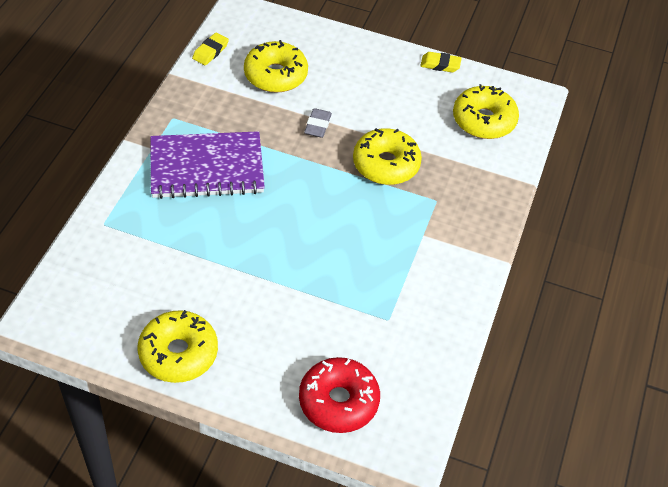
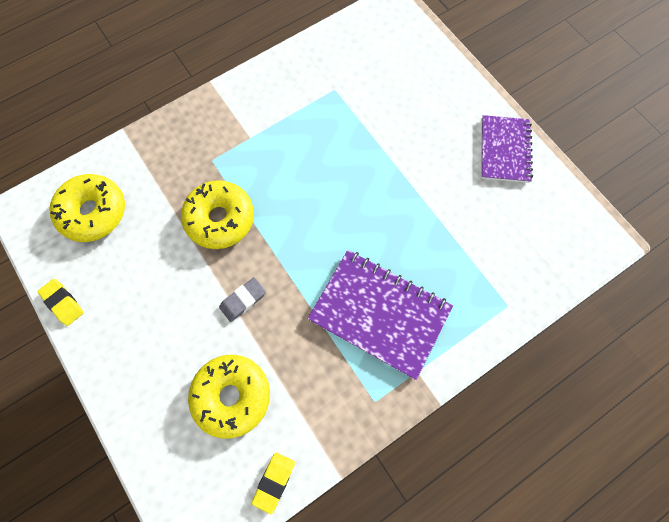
camera: 140 degrees left, 20 degrees up
yellow donut [138,310,218,383] -> purple notebook [481,115,533,183]
yellow eraser [192,33,229,65] -> yellow eraser turned 45 degrees counterclockwise [252,452,295,514]
red donut [299,357,380,433] -> none

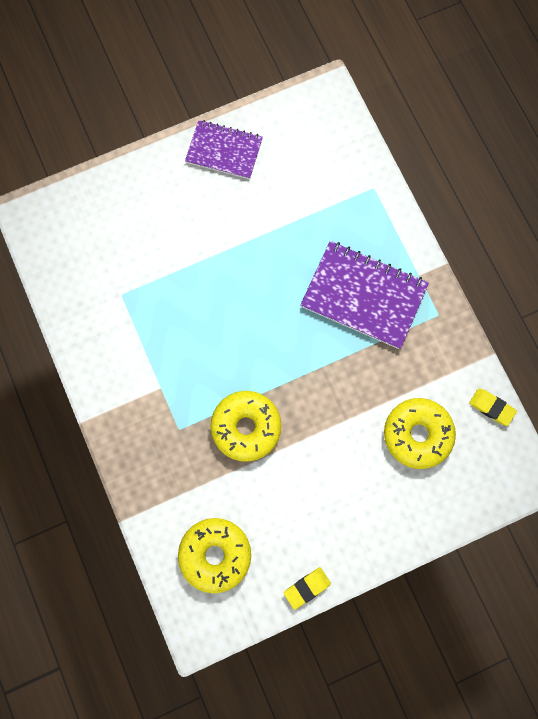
camera: 80 degrees left, 5 degrees up
grey eraser [219,277,266,322] -> none
purple notebook [308,250,453,380] -> purple notebook turned 75 degrees clockwise [300,241,429,349]

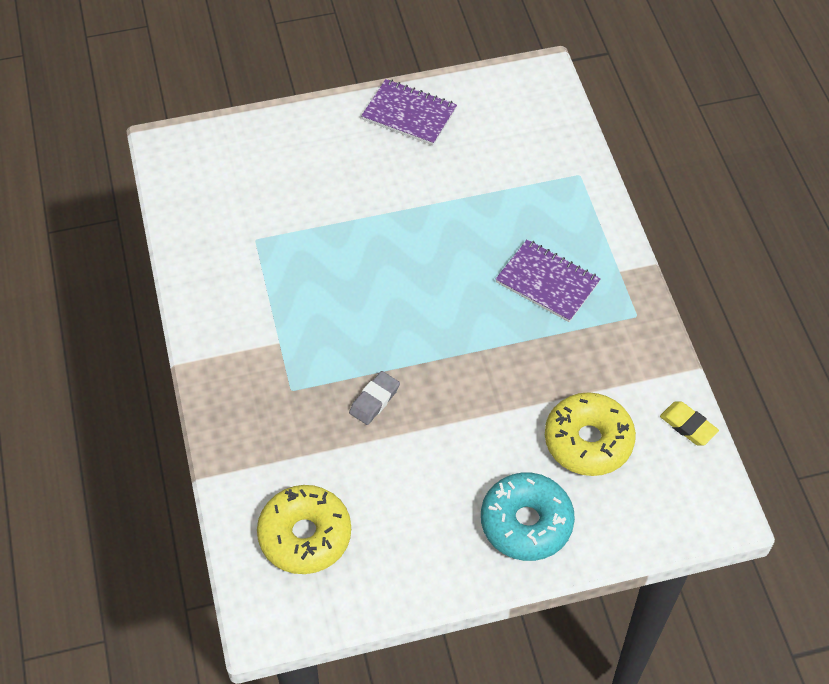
camera: 10 degrees right, 20 degrees down
yellow donut [211,391,281,462] -> grey eraser [349,371,400,425]
yellow eraser [284,567,331,610] -> none
purple notebook [300,241,429,349] -> purple notebook [496,239,601,322], size x0.65
none -> turquoise donut [481,472,575,561]

